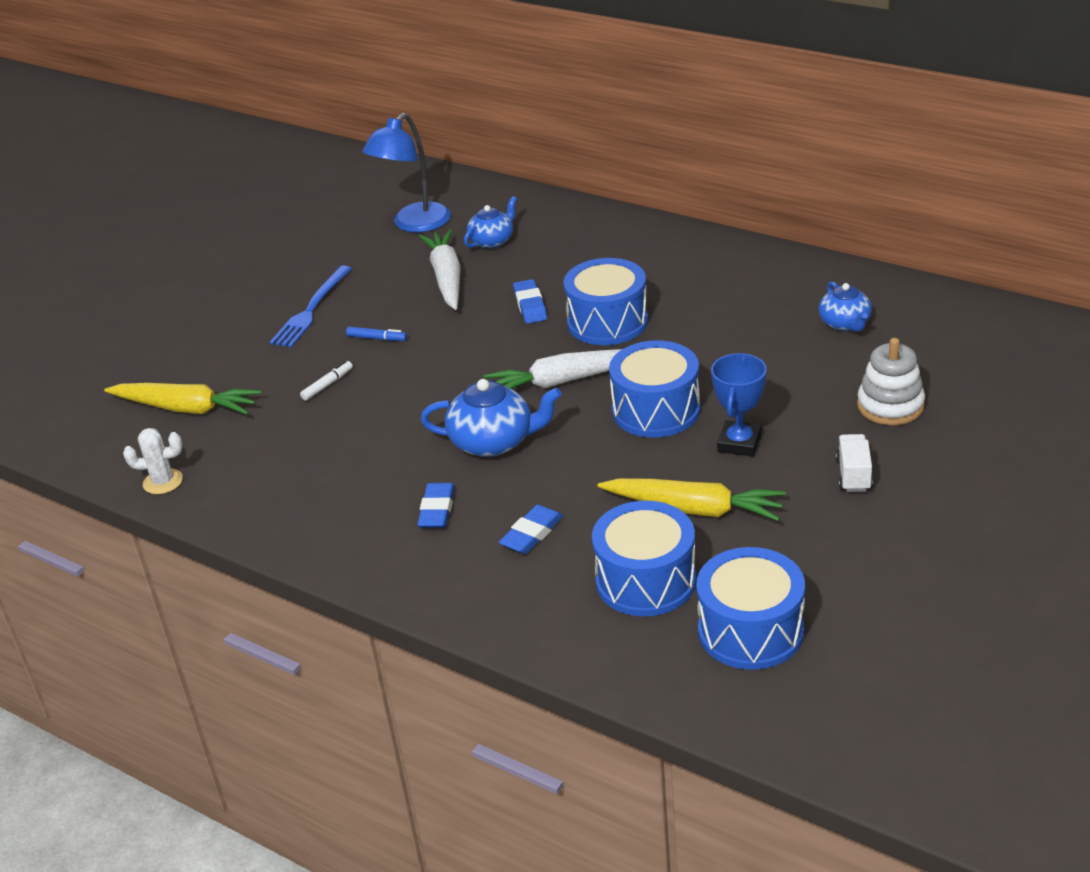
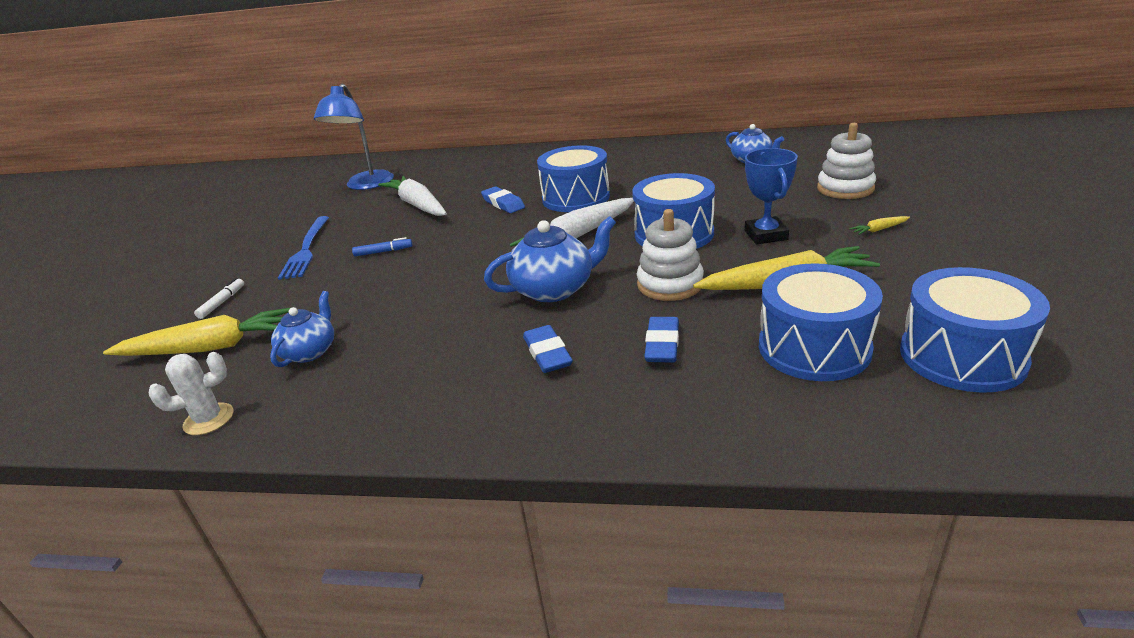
camera: 25 degrees left, 5 degrees down
white marker [300,361,353,401] -> white marker moved to [194,278,244,319]
blue teapot [464,196,517,249] -> blue teapot moved to [270,291,334,367]
white truck [836,434,873,492] -> yellow carrot [849,216,910,235]
none -> white stacking toy [637,209,704,301]

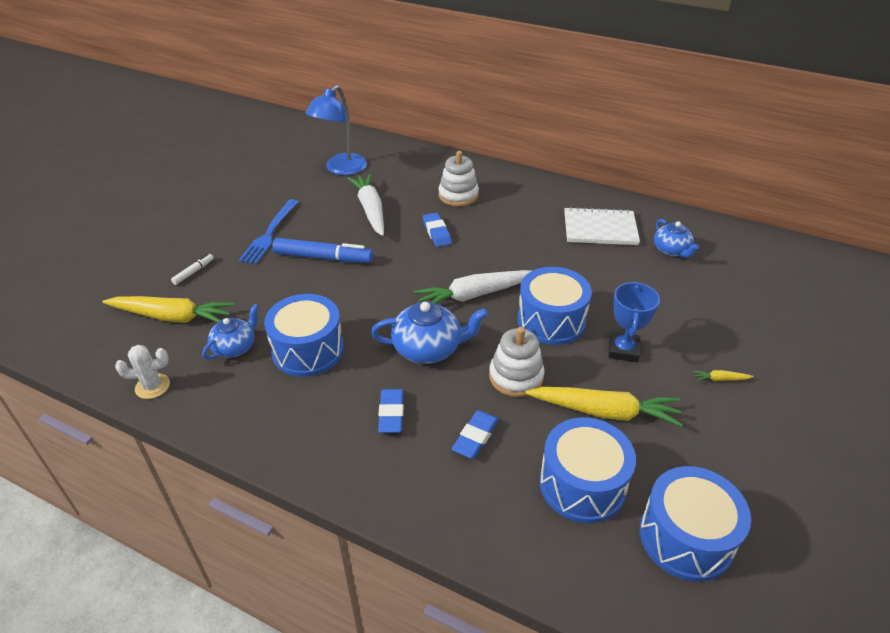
camera: 15 degrees right, 10 degrees up
blue marker [352,237,412,257] -> blue marker [272,238,373,263], size x2.09
blue drum [537,145,610,212] -> blue drum moved to [264,294,344,377]
white stacking toy [817,123,876,199] -> white stacking toy moved to [439,151,479,207]
none -> white notebook [564,207,640,245]

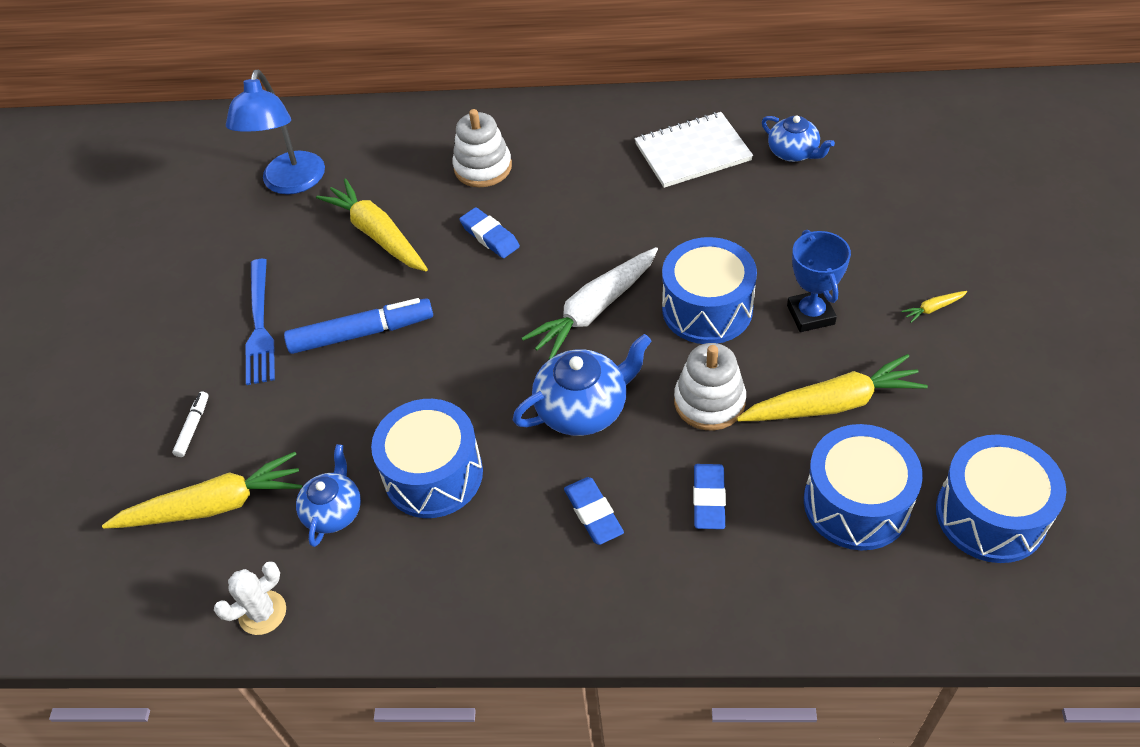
camera: 20 degrees left, 10 degrees up
white carrot [347,174,384,236] -> yellow carrot [316,178,428,271]

